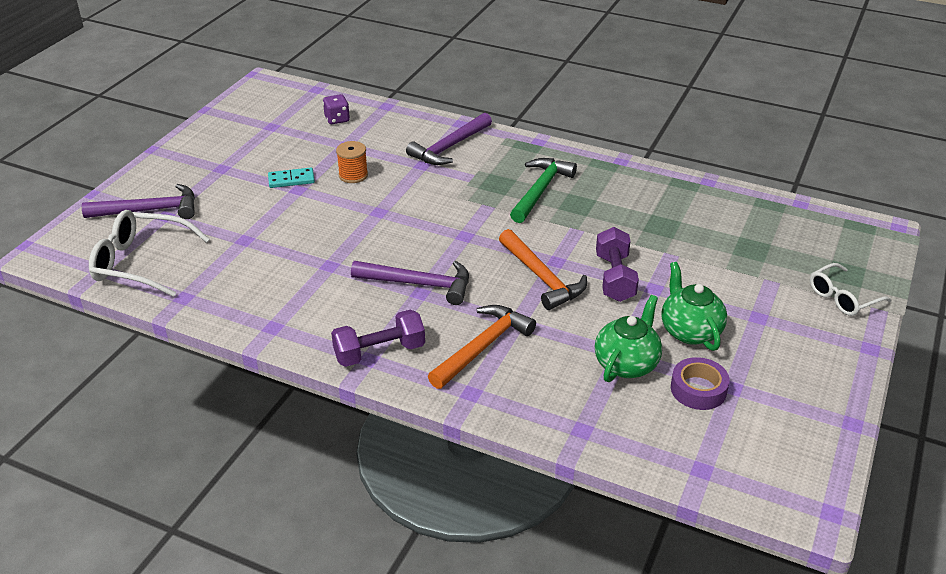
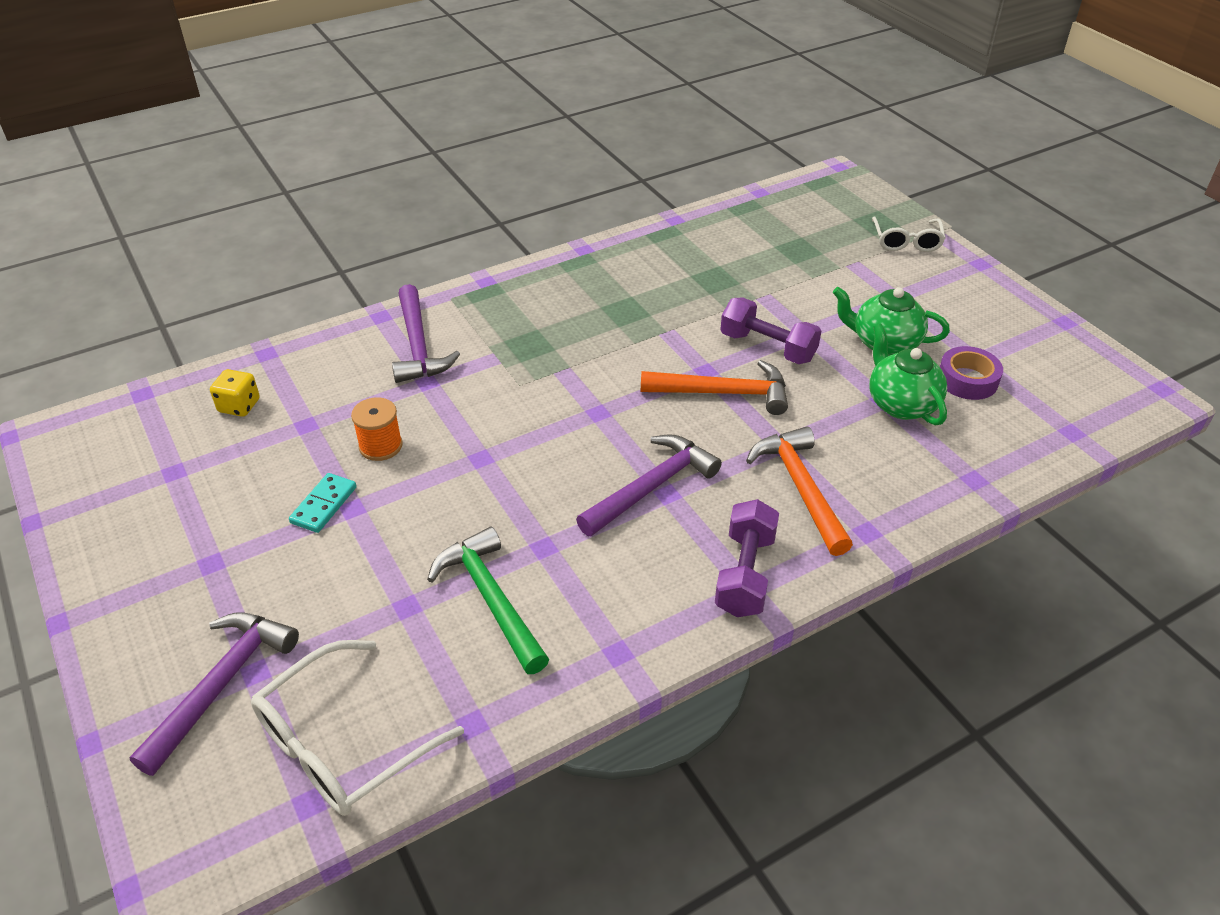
camera: 55 degrees left, 5 degrees up
purple dice [323,94,350,124] -> yellow dice [210,369,260,417]
green hammer [510,158,577,223] -> green hammer moved to [427,527,549,674]

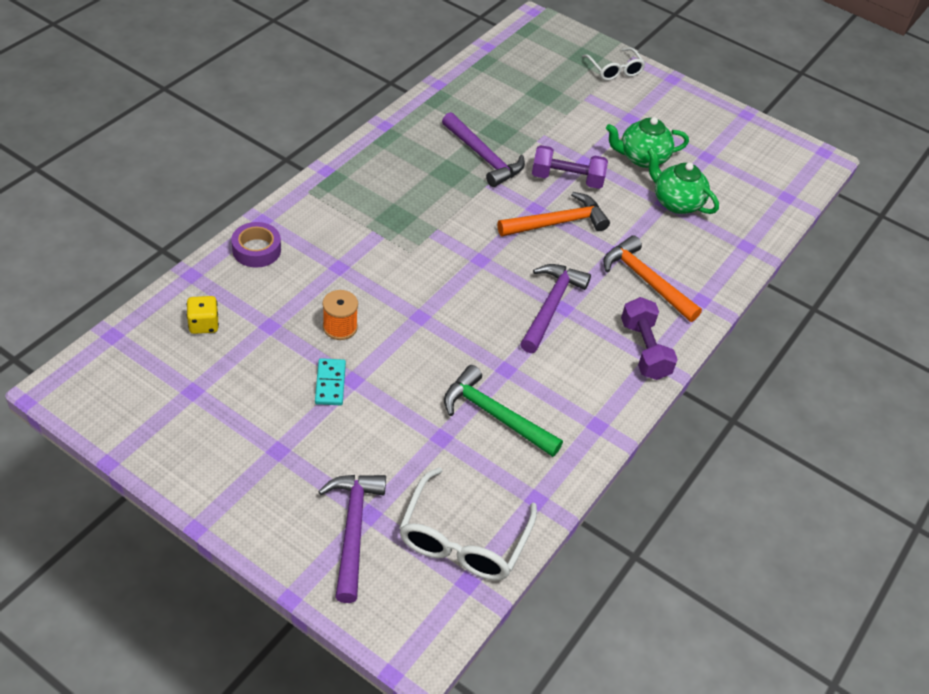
camera: 30 degrees left, 5 degrees up
purple hammer [392,284,460,383] -> purple hammer moved to [442,112,525,187]
purple tape [940,346,1003,400] -> purple tape moved to [231,222,281,268]

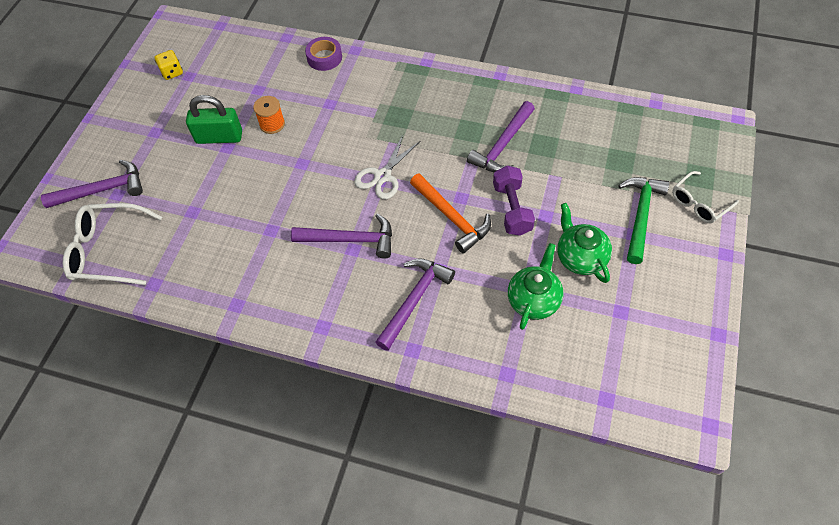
camera: 80 degrees right, 10 degrees up
yellow dice [187,296,219,334] -> yellow dice moved to [155,50,183,80]
turquoise domino [315,358,346,405] -> green padlock [186,95,242,144]
green hammer [444,365,563,457] -> green hammer moved to [619,177,670,264]
orange hammer [603,235,702,322] -> purple hammer [375,258,455,351]
purple dumbbell [621,297,678,380] -> none
none -> white scissors [354,135,420,199]

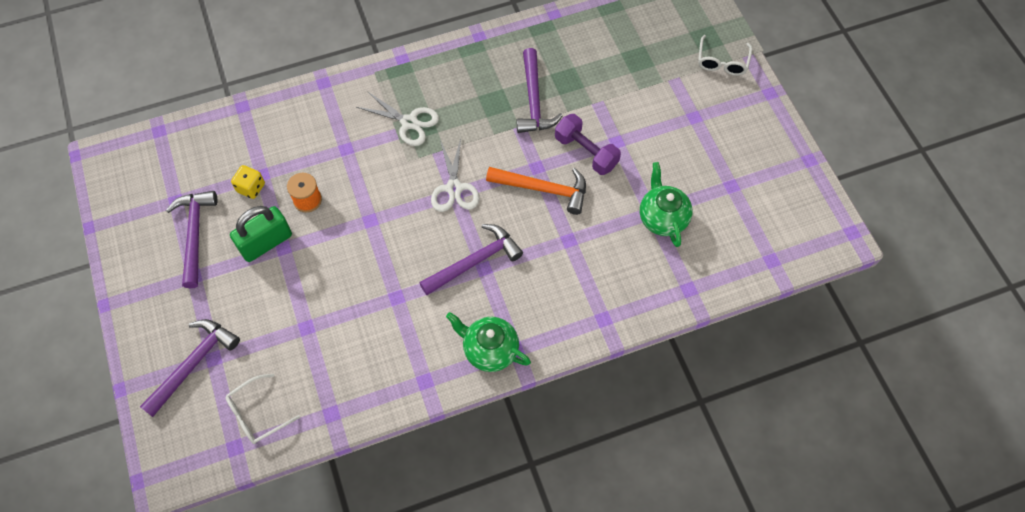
camera: 40 degrees left, 5 degrees up
white glasses [63,203,162,285] -> white glasses [225,374,300,444], size x0.63
yellow dice [155,50,183,80] -> yellow dice moved to [231,165,265,199]
purple tape [305,37,342,71] -> none
purple hammer [375,258,455,351] -> purple hammer moved to [166,191,217,288]
green teapot [557,203,612,283] -> green teapot moved to [446,312,531,372]
green hammer [619,177,670,264] -> none
none -> white scissors [356,91,439,146]

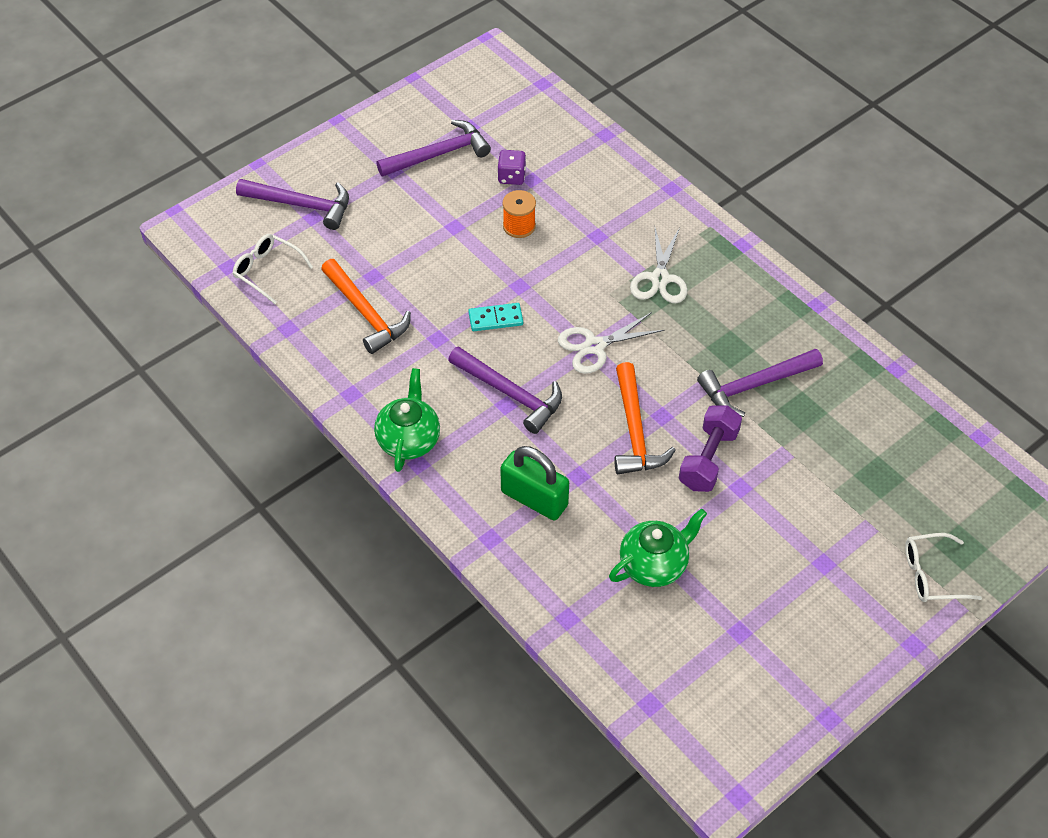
camera: 70 degrees right, 10 degrees down
green padlock [230,206,292,262] -> green padlock moved to [500,446,569,520]
yellow dice [231,165,265,199] -> purple dice [498,150,526,185]
none -> orange hammer [321,259,411,354]
none -> turquoise domino [468,303,523,331]

